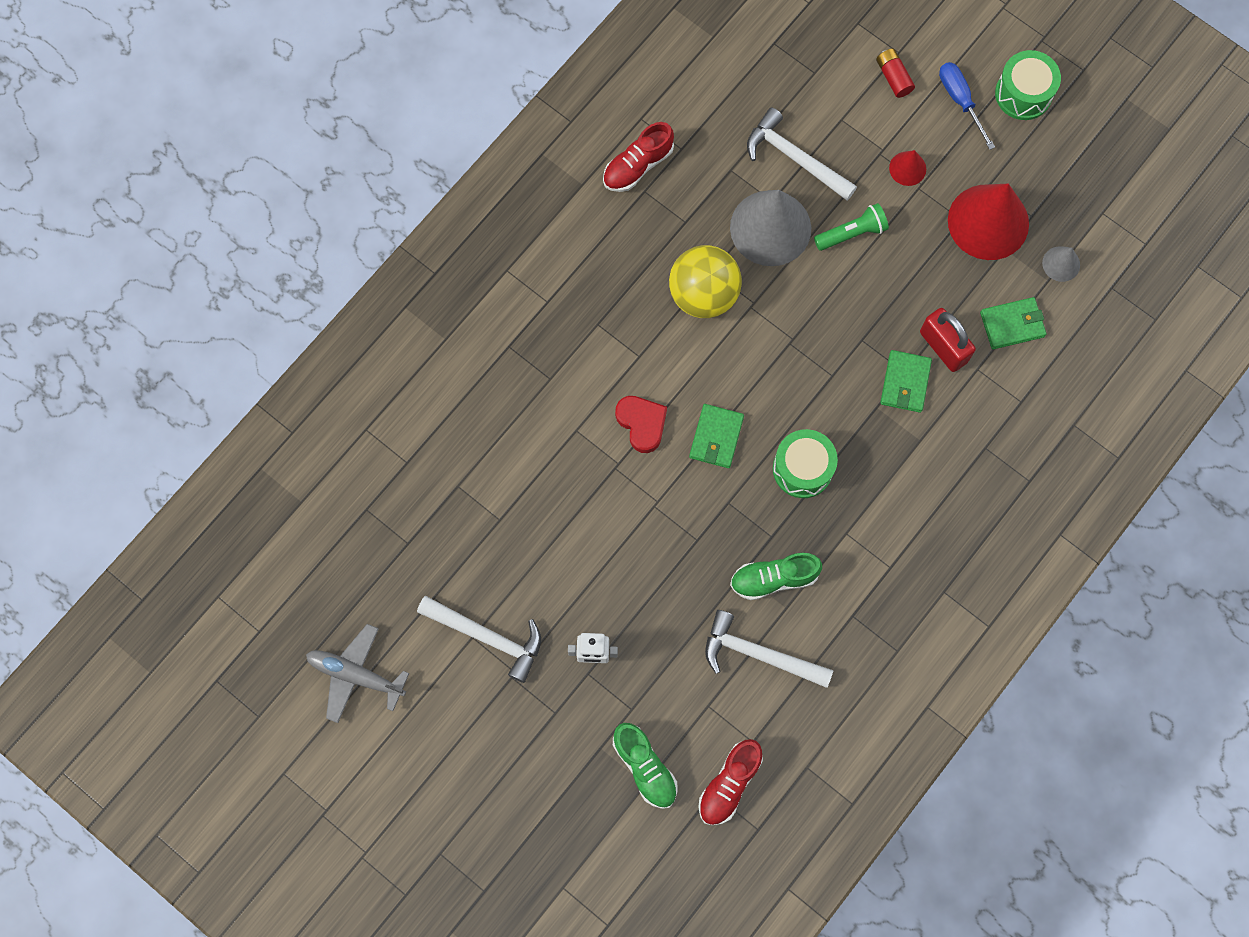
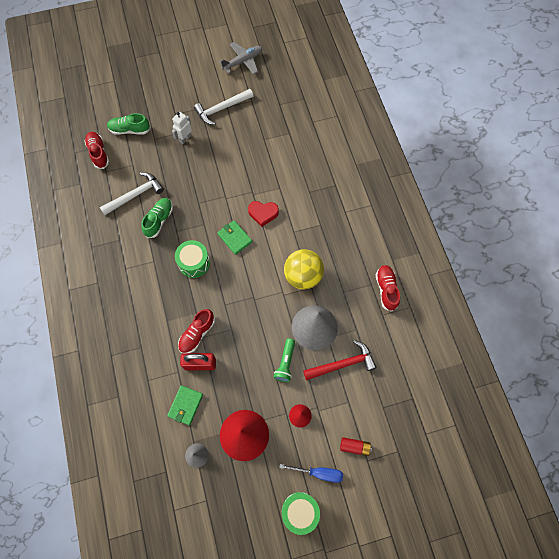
camera: 125 degrees right, 5 degrees down
white hammer [747,108,857,200] -> red hammer [303,340,377,380]
green wallet [880,350,932,413] -> red shoe [178,309,215,353]

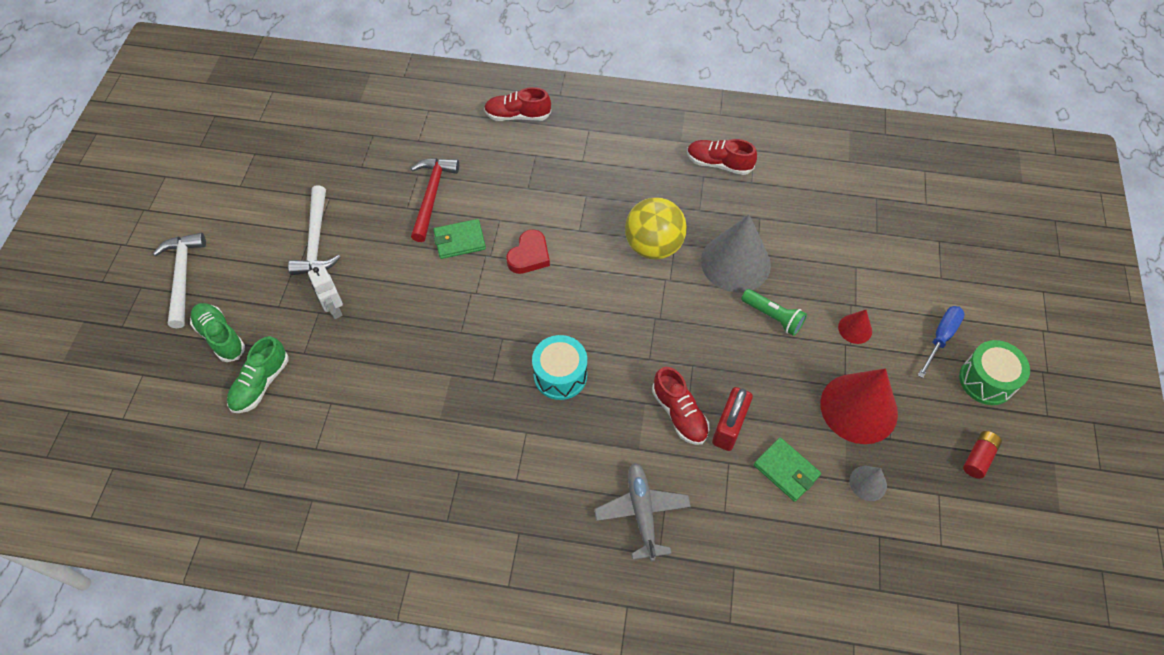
camera: 65 degrees left, 10 degrees down
red shoe [84,132,109,169] -> red shoe moved to [484,87,551,121]
white hammer [100,172,164,215] -> white hammer moved to [153,233,206,328]
green shoe [141,198,173,238] -> green shoe moved to [190,303,245,362]
green drum [175,240,210,278] -> turquoise drum [532,335,587,400]
green wallet [217,220,252,255] -> green wallet moved to [433,219,486,259]
grey plane [219,42,262,75] -> grey plane moved to [594,463,691,562]
red hammer [303,340,377,380] -> red hammer moved to [411,158,459,242]
red battery [340,437,372,456] -> red battery moved to [963,431,1002,479]

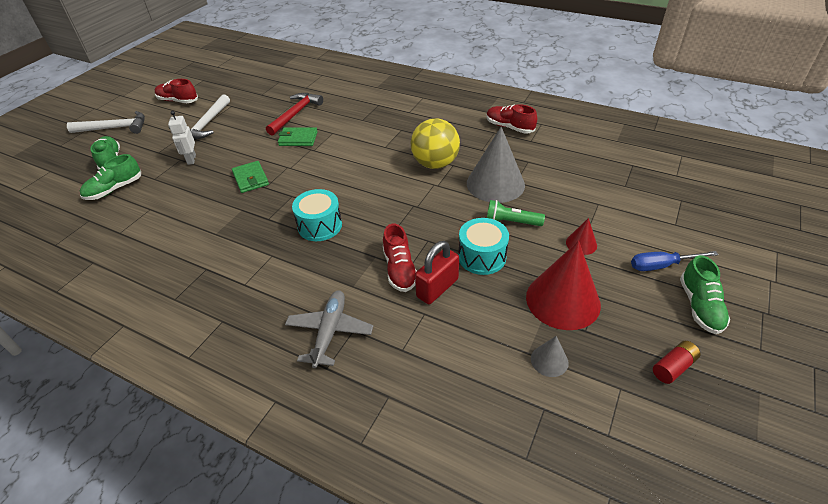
camera: 20 degrees right, 15 degrees down
white hammer [153,233,206,328] -> white hammer turned 75 degrees clockwise [67,111,145,134]
red shoe [484,87,551,121] -> red shoe moved to [155,79,198,103]
red heart [506,230,550,274] -> none
green flashlight [741,289,807,336] -> green flashlight turned 135 degrees clockwise [487,200,545,226]
green wallet [754,437,821,502] -> green wallet moved to [232,161,269,193]
blue screwdriver [918,306,965,378] -> blue screwdriver turned 150 degrees counterclockwise [631,251,719,271]
green drum [959,340,1030,405] -> green shoe [680,255,730,334]
none -> turquoise drum [458,218,509,275]

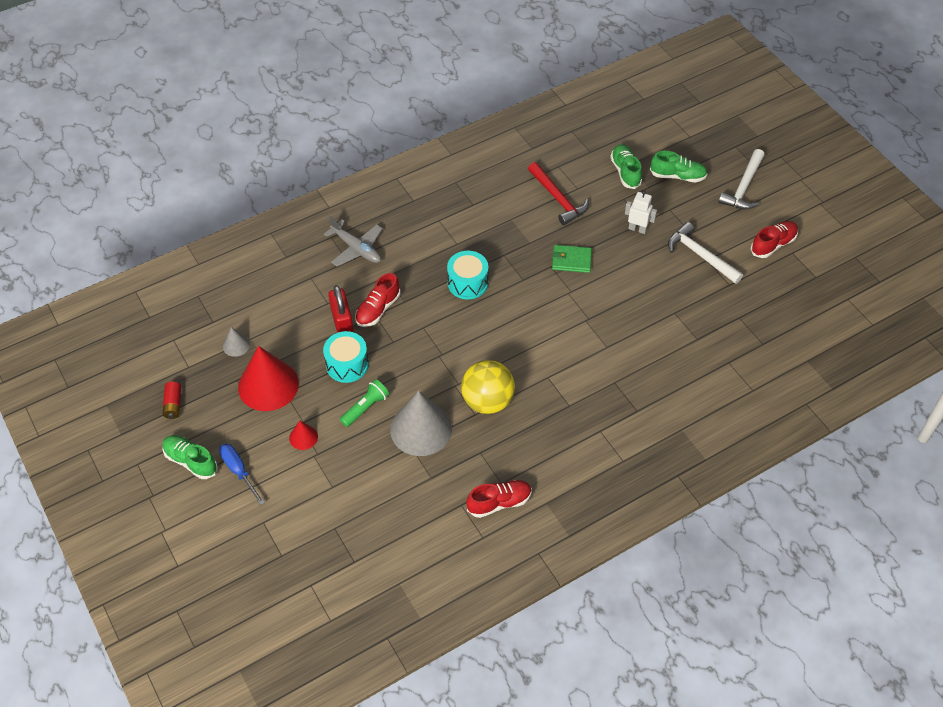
camera: 120 degrees right, 10 degrees up
red hammer [266,93,323,136] -> red hammer moved to [528,162,589,225]
green wallet [278,127,318,146] -> none
red shoe [383,224,417,292] -> red shoe turned 75 degrees counterclockwise [355,273,401,327]
blue screwdriver [631,251,719,271] -> blue screwdriver turned 60 degrees counterclockwise [219,444,265,505]

